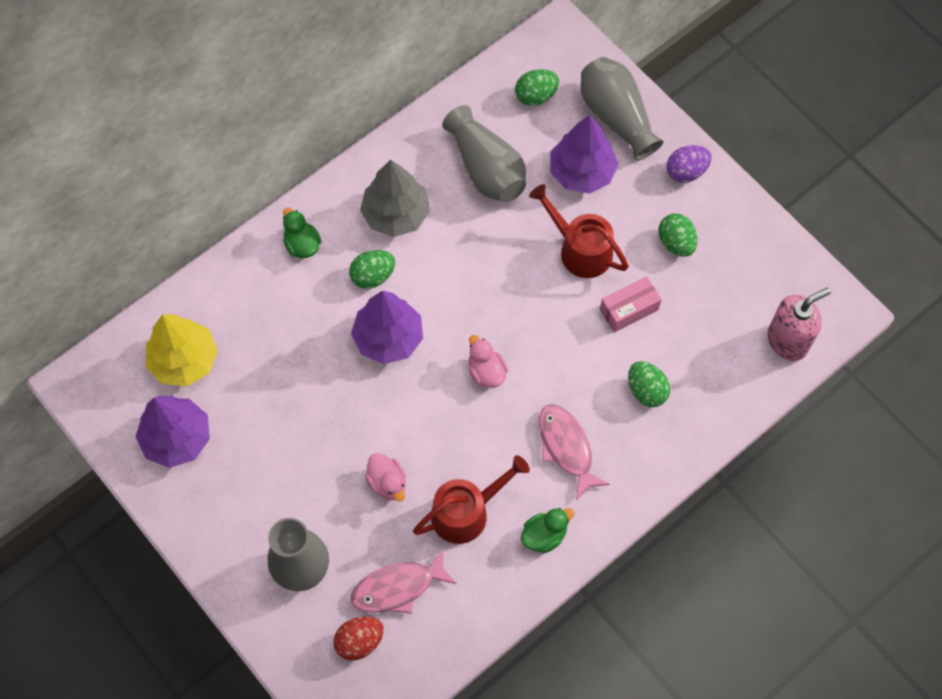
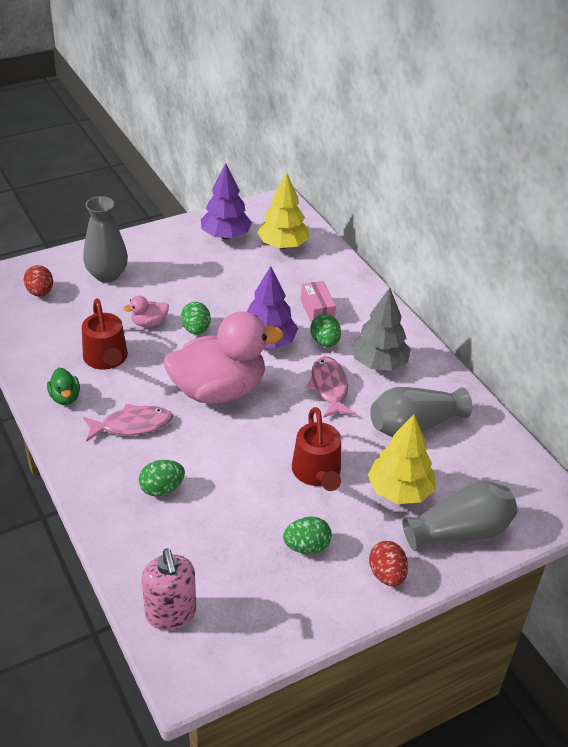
camera: 100 degrees right, 25 degrees down
green duck [283,208,322,258] -> none
pink fish [351,549,457,614] -> pink fish moved to [306,356,355,418]
pink duck [468,335,508,388] -> pink duck [163,311,284,404], size x2.44
green egg [515,69,559,106] -> green egg moved to [181,302,211,335]
red watering can [529,184,629,278] -> red watering can turned 120 degrees clockwise [292,407,341,491]
purple tree [550,115,618,194] -> yellow tree [368,414,436,504]
pink box [600,276,662,332] -> pink box moved to [301,281,336,323]
purple egg [667,145,712,183] -> red egg [369,541,408,587]

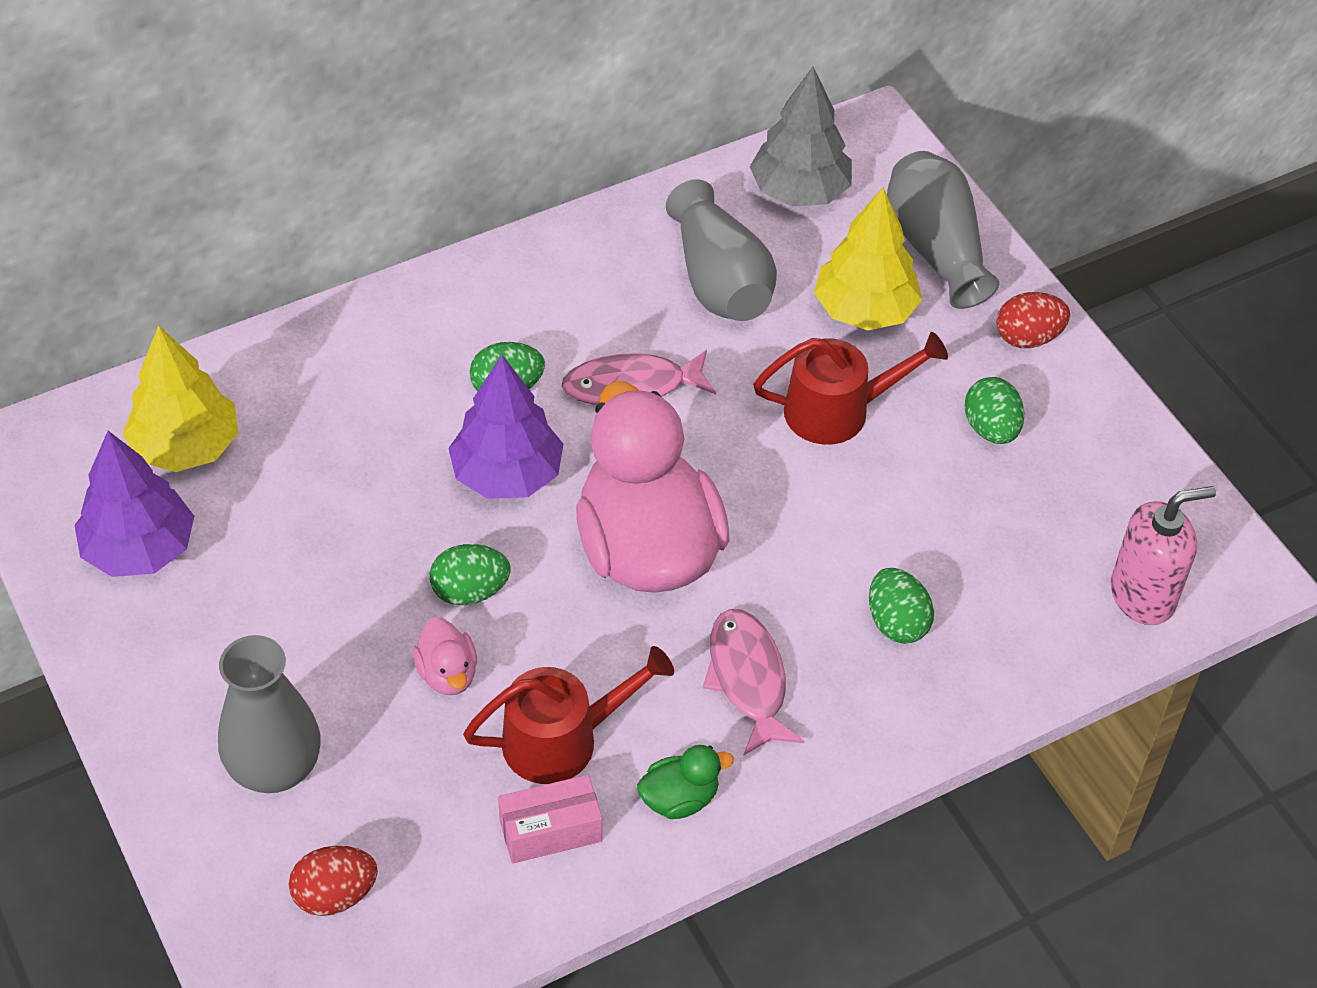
camera: 90 degrees left, 10 degrees up
pink box [301,281,336,323] -> pink box moved to [498,775,602,864]
grey tree [351,288,411,371] -> grey tree moved to [750,67,852,207]

